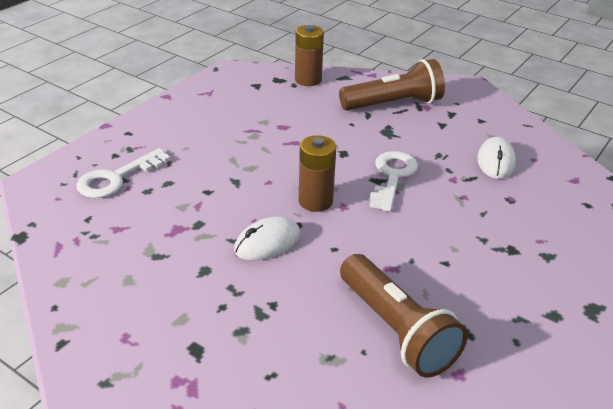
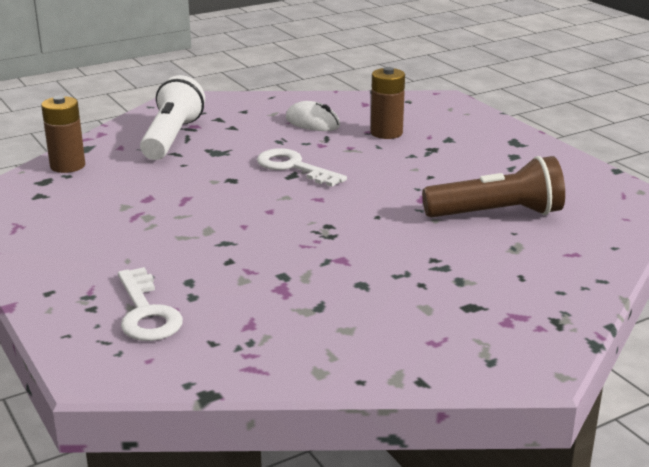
camera: 65 degrees left, 10 degrees down
white mouse [234,216,300,260] -> none
brown battery [299,135,336,212] -> brown battery moved to [371,67,405,139]
brown flashlight [339,59,445,111] -> white flashlight [140,75,205,160]

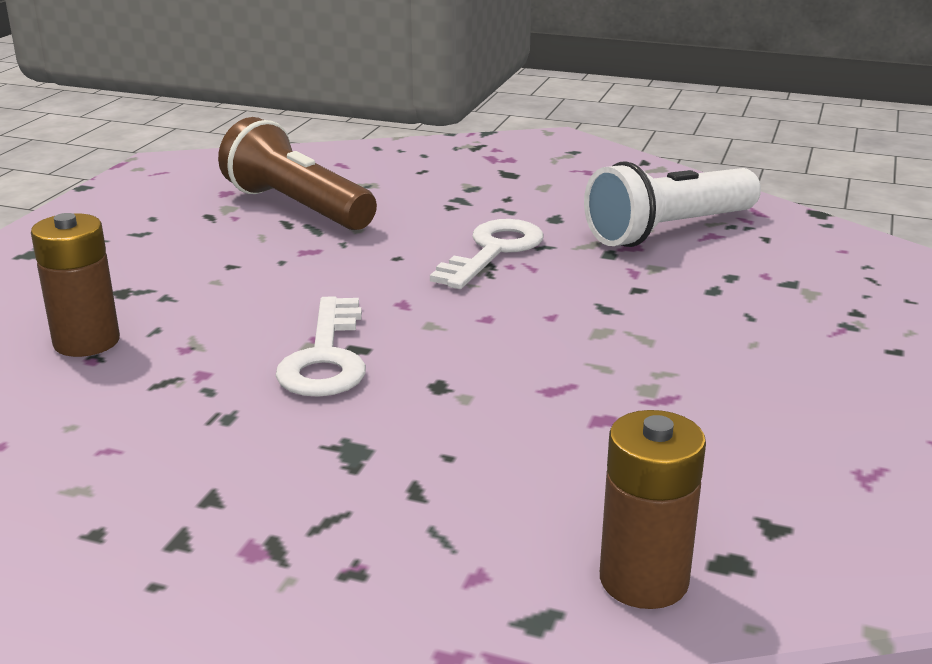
camera: 130 degrees left, 0 degrees up
white key [118,267,183,341] -> white key moved to [430,219,544,289]
white flashlight [140,75,205,160] -> white flashlight moved to [584,161,761,247]
white mouse [286,101,340,131] -> none

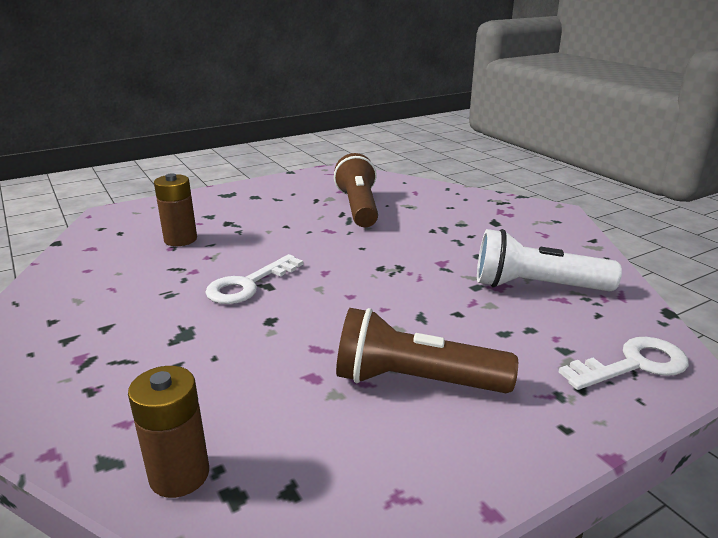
camera: 40 degrees right, 0 degrees up
white key [430,219,544,289] -> white key moved to [559,337,689,390]
none -> brown flashlight [336,308,518,393]

